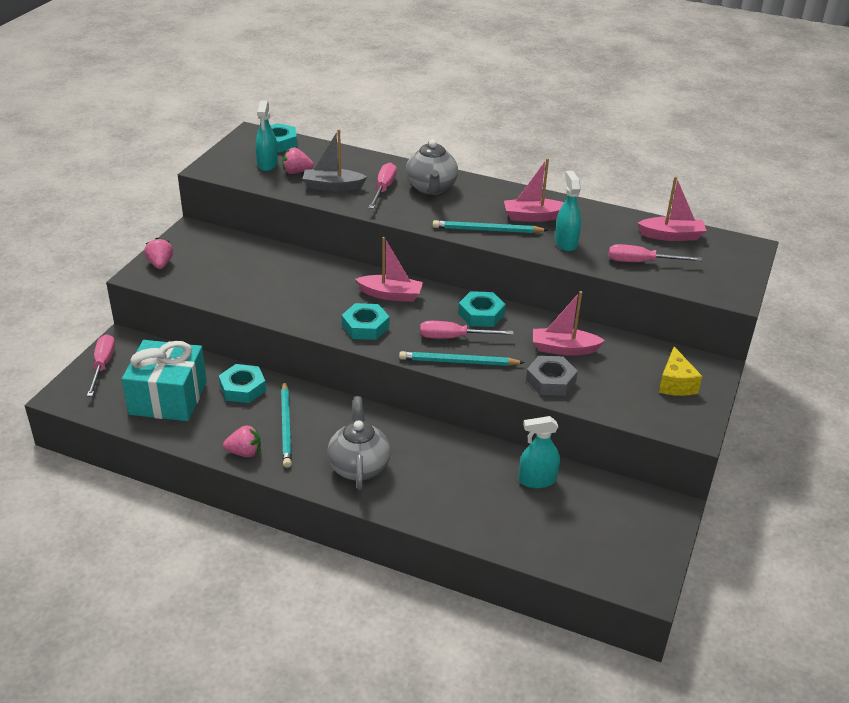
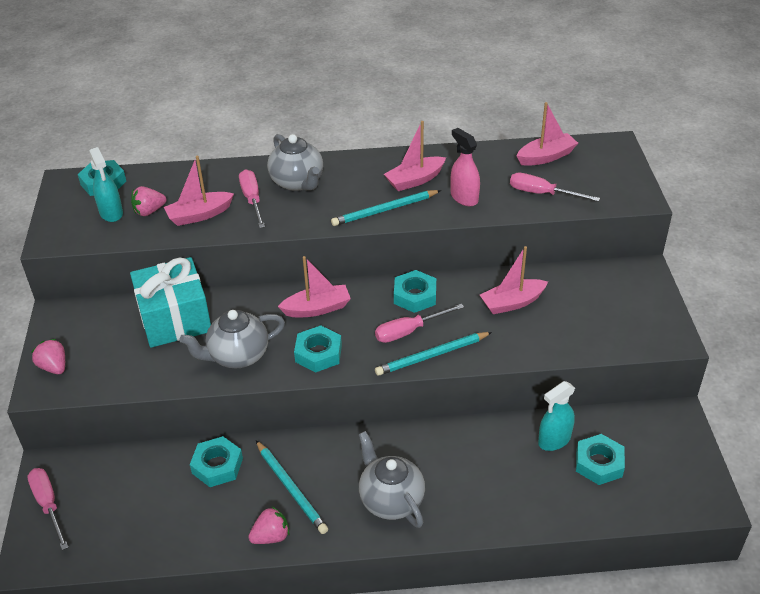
camera: 25 degrees left, 5 degrees up
turquoise gift [122,340,207,421] -> turquoise gift moved to [130,257,211,348]
grey boat [303,129,367,191] -> pink boat [164,156,234,226]
grey nut [526,356,578,396] -> none
turquoise spray bottle [555,171,581,251] -> pink spray bottle [451,128,480,206]
pink screwdriver [609,244,702,262] -> pink screwdriver turned 45 degrees clockwise [510,173,600,202]
yellow cheese [658,346,702,396] -> none
none -> grey teapot [180,310,285,368]
none -> turquoise nut [576,434,625,485]

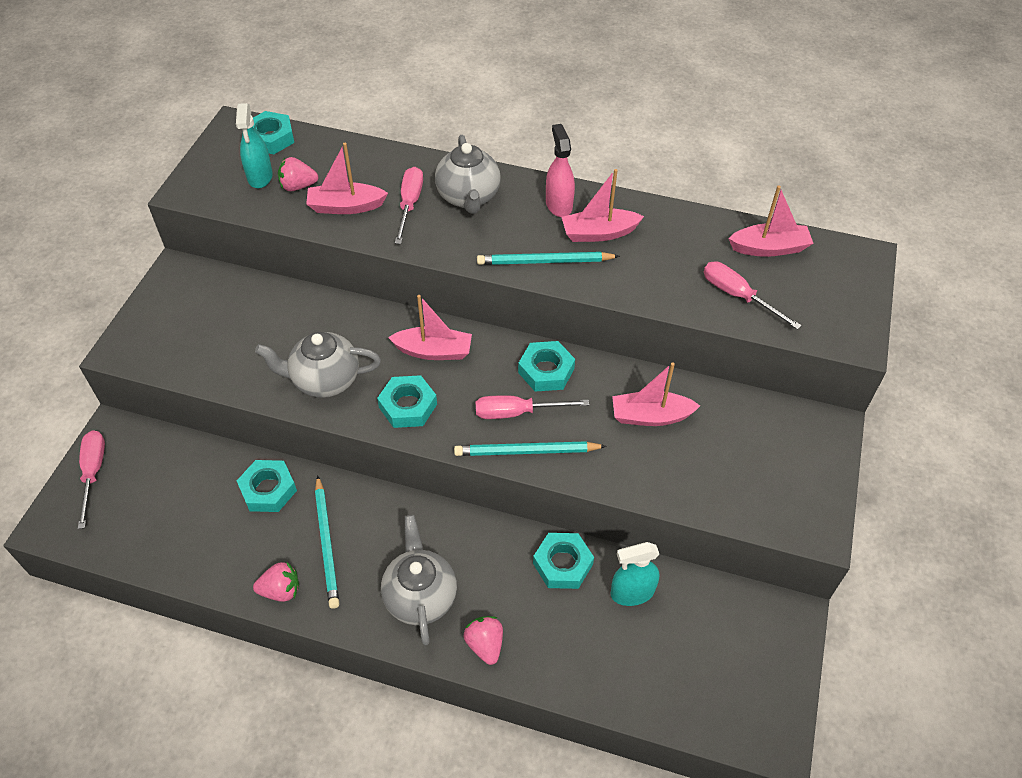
camera: 20 degrees right, 10 degrees up
pink strawberry [31,339,65,374] -> pink strawberry moved to [464,616,503,665]
turquoise gift [130,257,211,348] -> none
pink spray bottle [451,128,480,206] -> pink spray bottle moved to [546,124,575,217]
turquoise nut [576,434,625,485] -> turquoise nut moved to [533,533,594,589]

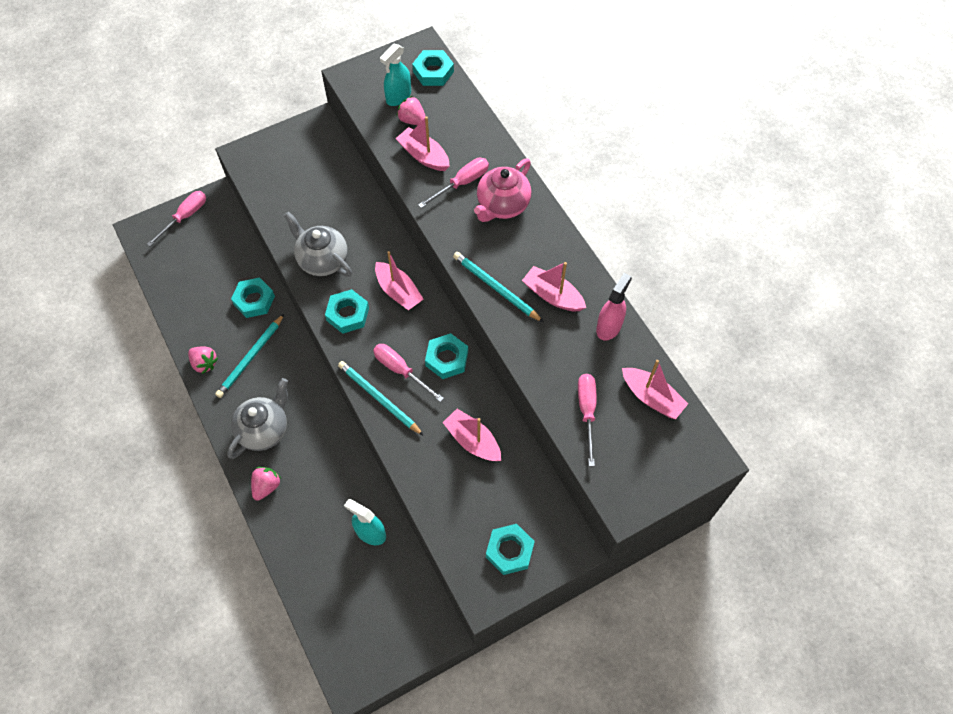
camera: 45 degrees right, 10 degrees up
grey teapot [435,135,501,214] -> pink teapot [474,158,531,222]
turquoise nut [533,533,594,589] -> turquoise nut moved to [486,524,535,575]
pink spray bottle [546,124,575,217] -> pink spray bottle moved to [596,273,632,341]

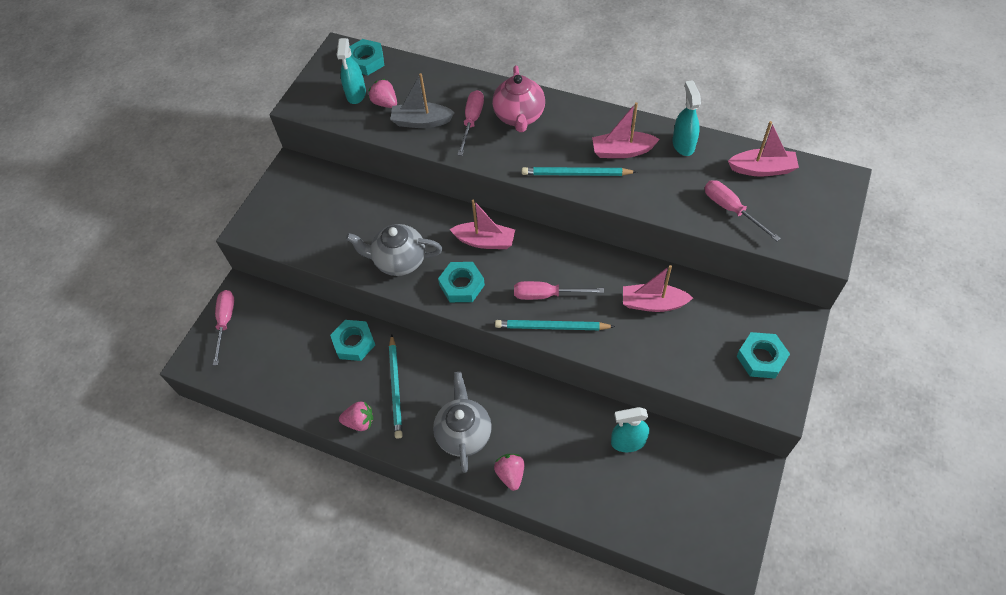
camera: 35 degrees left, 5 degrees down
pink boat [395,116,450,171] -> grey boat [390,73,455,128]
pink strawberry [397,96,426,125] -> pink strawberry turned 45 degrees clockwise [369,79,397,108]
turquoise nut [425,333,468,379] -> none
pink spray bottle [596,273,632,341] -> turquoise spray bottle [673,80,701,156]

